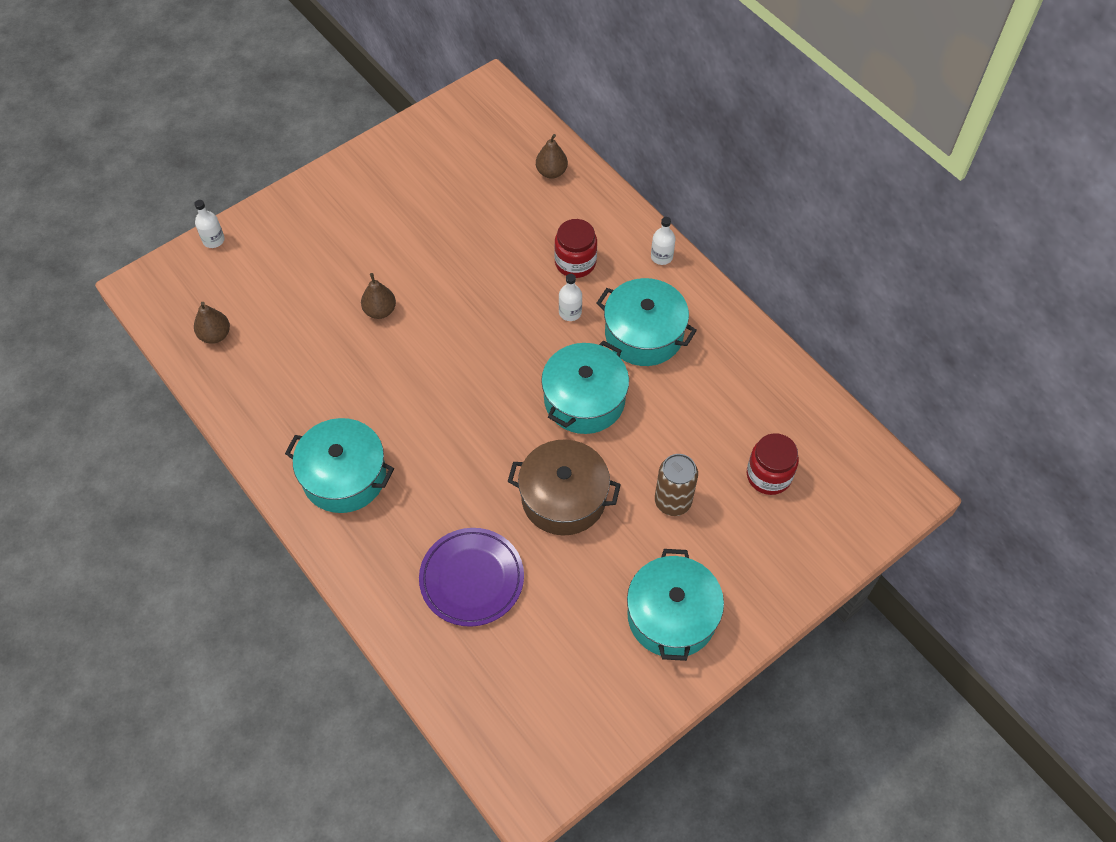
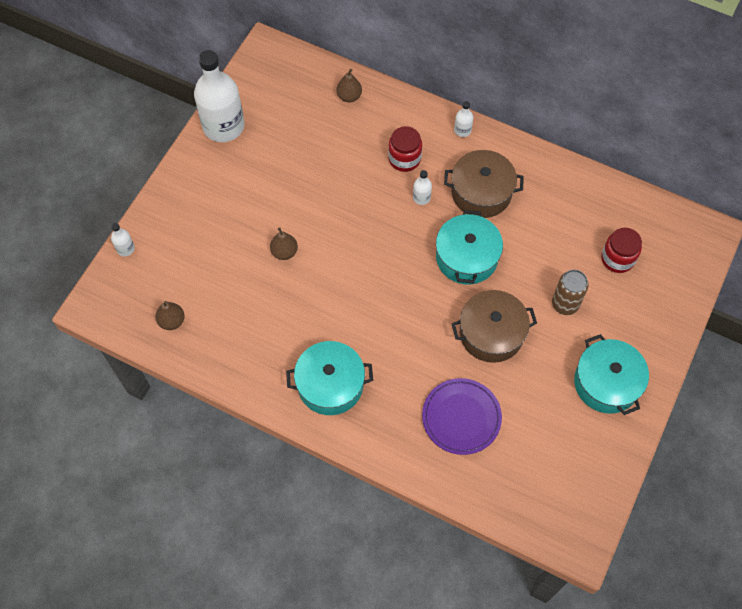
camera: 25 degrees left, 5 degrees up
turquoise pot [596,278,697,366] -> brown pot [444,150,524,218]
none -> white bottle [194,50,244,142]

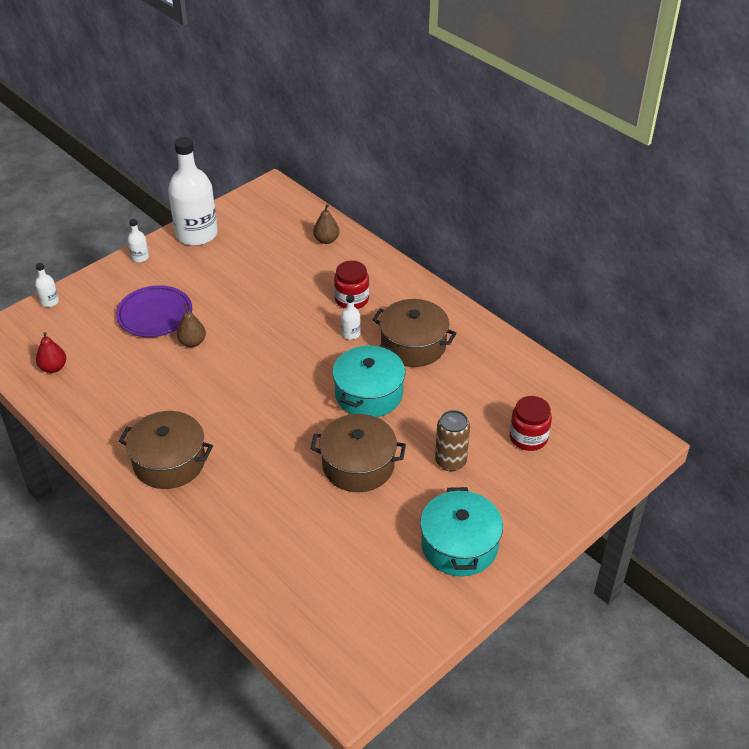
camera: 20 degrees right, 20 degrees down
brown pear [156,301,185,330] -> red pear [36,332,66,373]
turquoise pot [286,341,373,415] -> brown pot [119,411,213,489]
purple plate [422,378,502,455] -> purple plate moved to [116,285,192,337]
white bottle [454,101,473,137] -> white bottle moved to [128,219,149,262]

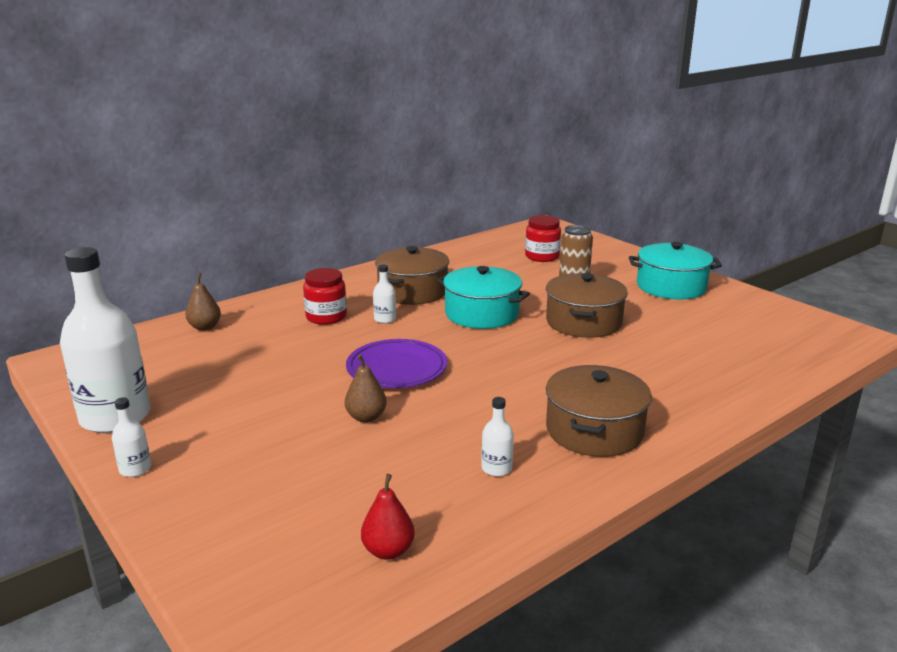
camera: 85 degrees left, 20 degrees down
white bottle [35,263,59,307] -> white bottle moved to [481,397,514,477]
purple plate [116,285,192,337] -> purple plate moved to [346,339,447,388]

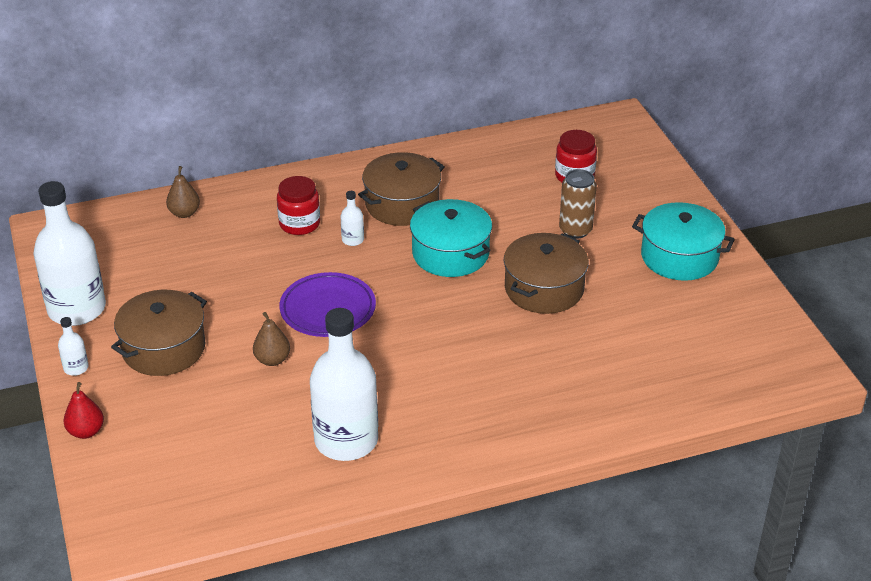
camera: 20 degrees right, 15 degrees up
red pear [361,474,415,560] -> red pear moved to [64,382,104,439]
white bottle [481,397,514,477] -> white bottle [310,308,378,461], size x2.44
brown pot [546,365,652,457] -> brown pot moved to [111,290,207,376]

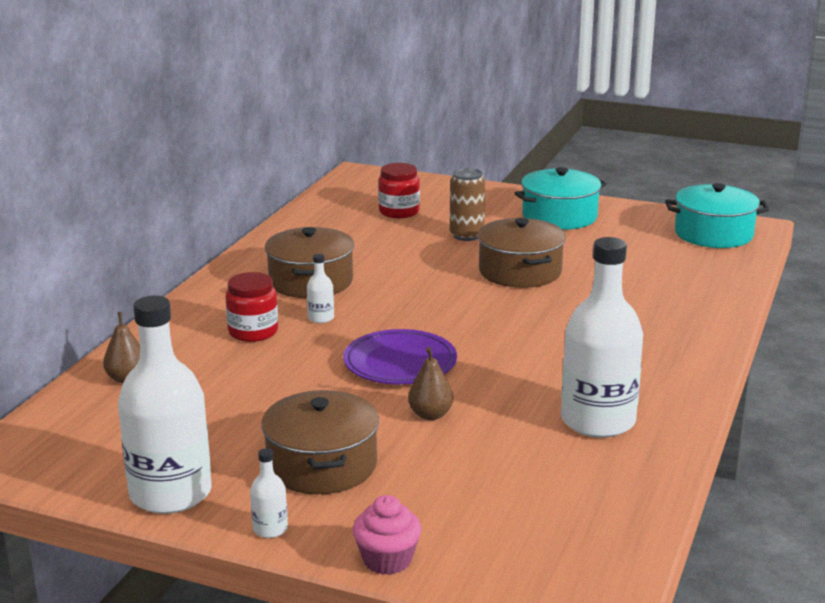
camera: 50 degrees left, 15 degrees down
red pear [64,382,104,439] -> pink cupcake [353,495,421,575]
turquoise pot [410,199,492,277] -> turquoise pot moved to [665,183,769,248]

